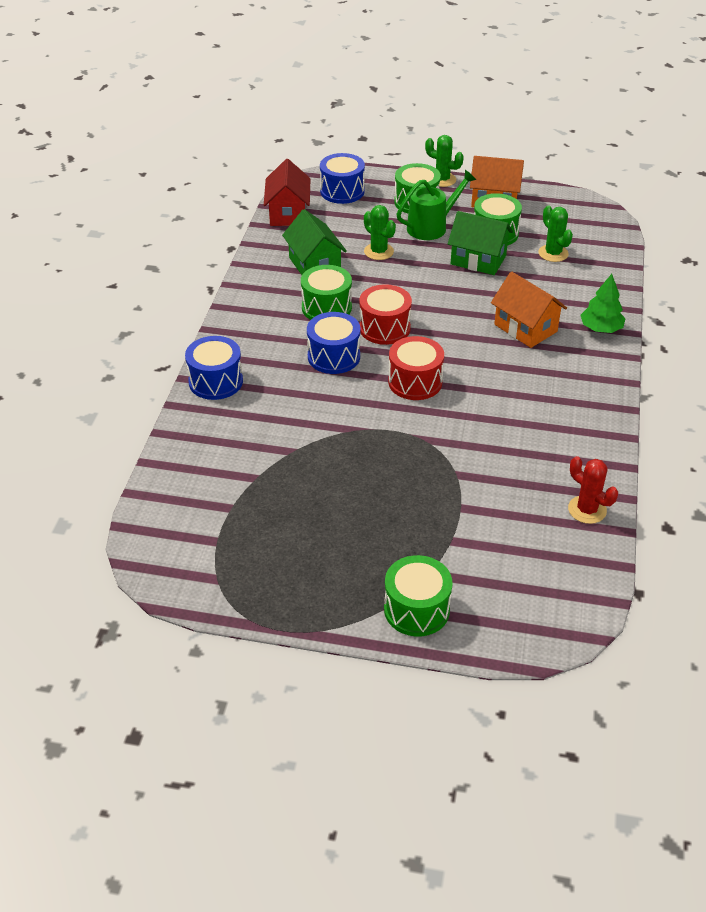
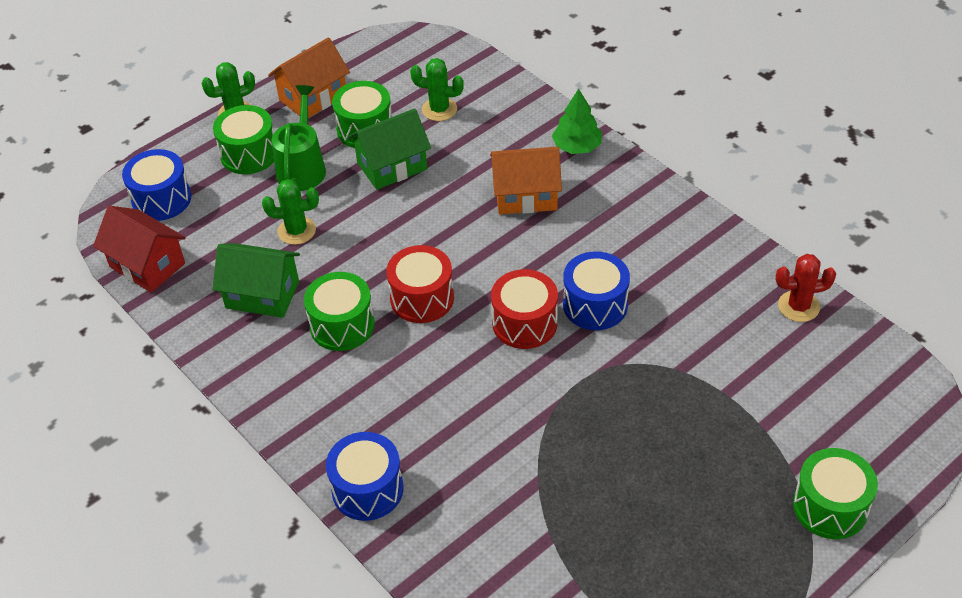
camera: 50 degrees left, 5 degrees up
blue drum [307,312,360,374] -> blue drum moved to [563,251,630,330]

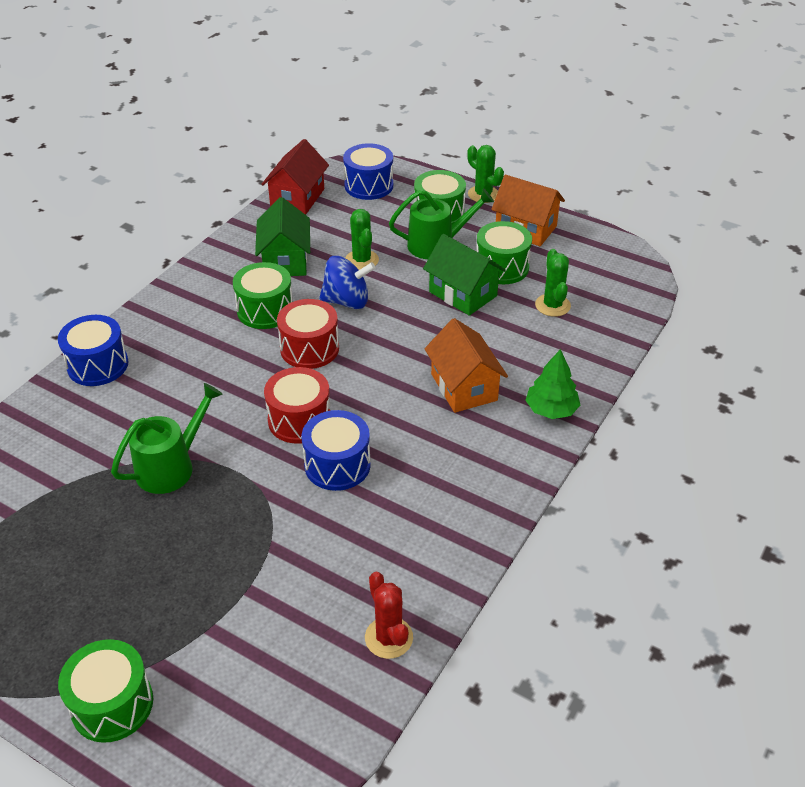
camera: 70 degrees right, 5 degrees down
none -> green watering can [111,383,223,494]
none -> blue spinning top [319,256,376,309]

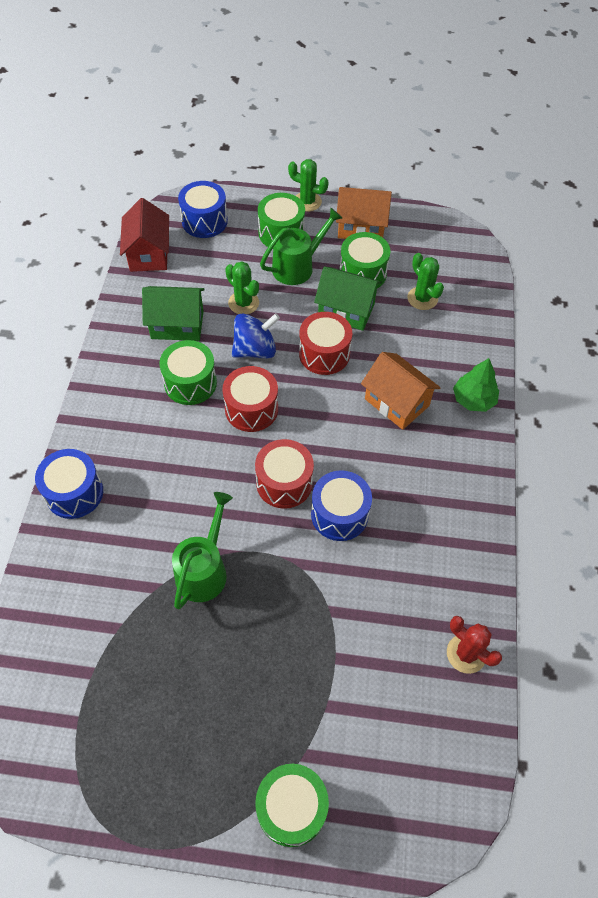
camera: 25 degrees left, 15 degrees up
green house [255,197,310,276] -> green house turned 60 degrees counterclockwise [142,286,205,341]
none -> red drum [299,312,352,375]

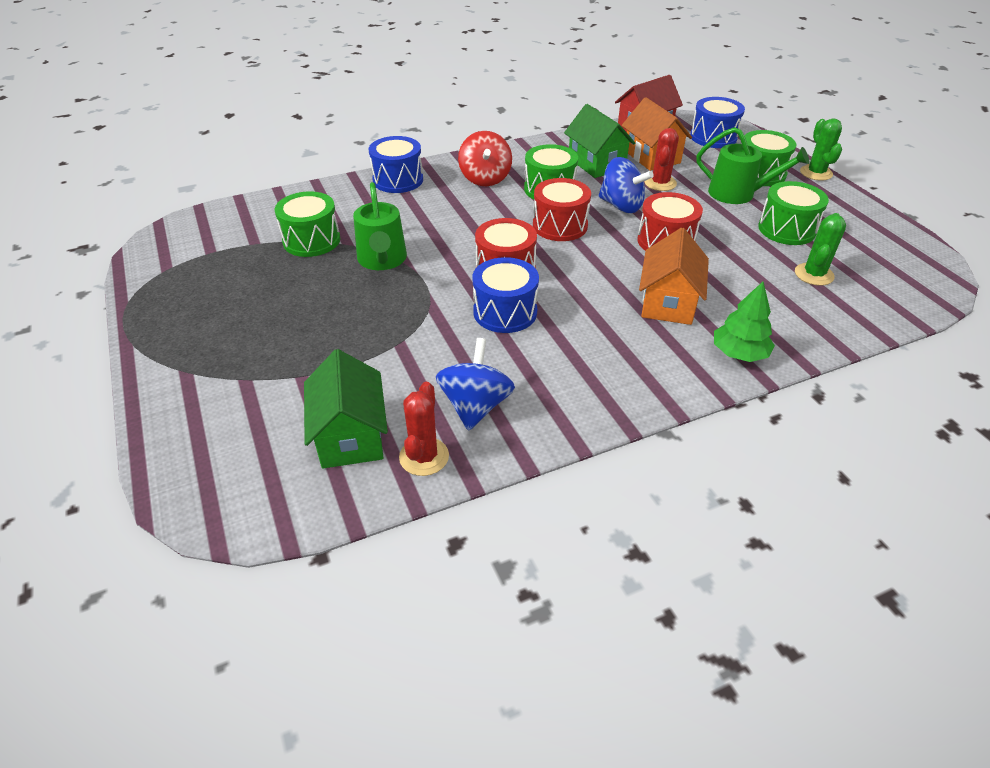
camera: 60 degrees right, 15 degrees down
green watering can [172,492,233,610] -> green watering can turned 90 degrees clockwise [353,182,407,270]
green cactus [225,262,259,314] -> red cactus [644,128,679,191]
green drum [255,764,329,847] -> green drum moved to [275,191,340,257]
green house [314,267,382,331] -> green house moved to [304,349,388,468]
orange house [336,187,392,239] -> orange house moved to [622,97,692,171]
none -> blue spinning top [436,338,515,431]
none -> red spinning top [458,131,512,186]

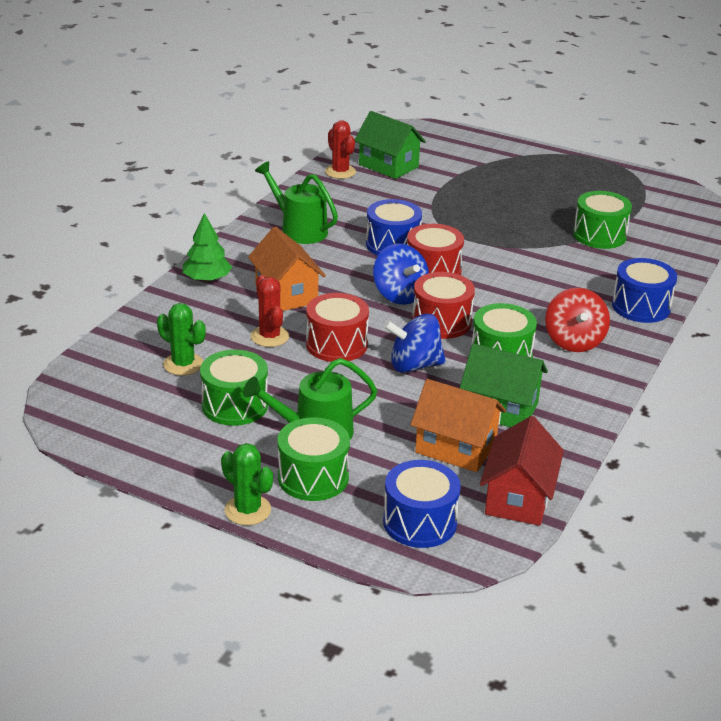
camera: 140 degrees right, 10 degrees down
green watering can [353,182,407,270] -> green watering can moved to [255,161,338,244]
blue spinning top [436,338,515,431] -> blue spinning top moved to [373,244,429,305]
red spinning top [458,131,512,186] -> red spinning top turned 135 degrees counterclockwise [545,288,610,352]
red cactus [644,128,679,191] -> red cactus moved to [251,275,289,347]
green cactus [795,213,846,286] -> green cactus turned 45 degrees counterclockwise [157,303,206,376]

